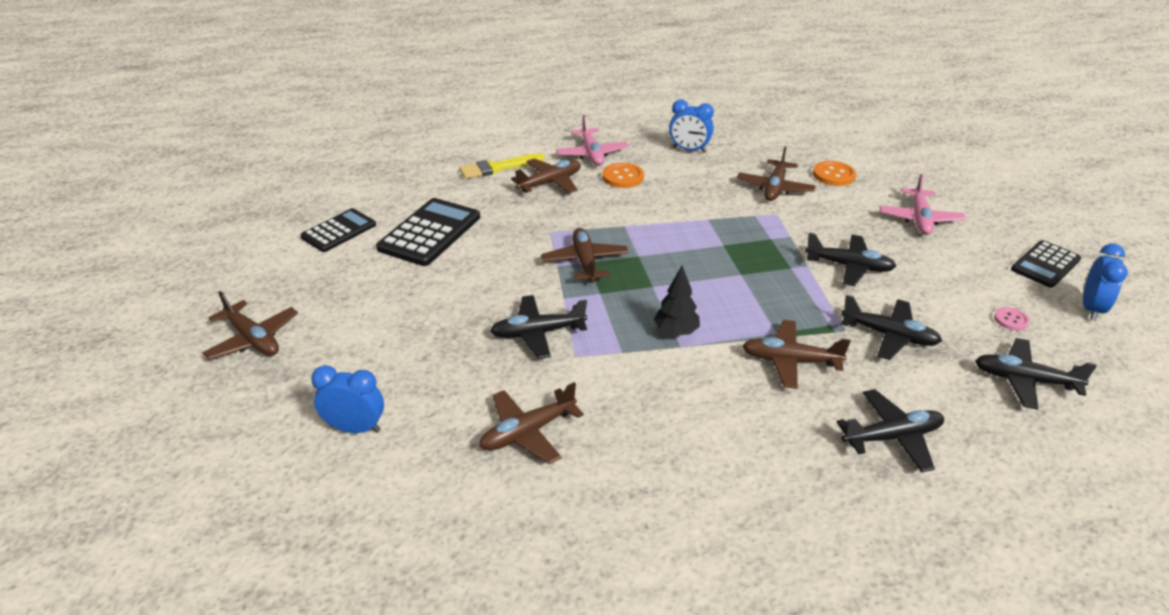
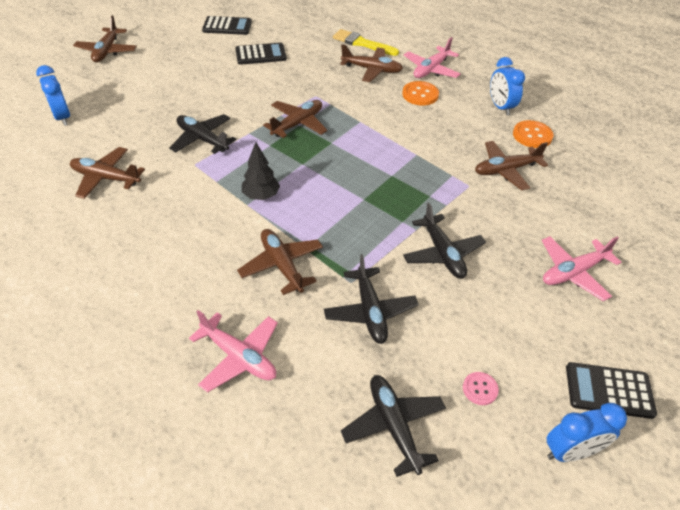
camera: 50 degrees right, 10 degrees up
black calculator [376,198,480,266] -> black calculator [235,43,287,65], size x0.66
orange button [813,161,856,186] -> orange button moved to [513,120,553,148]
black plane [837,389,944,473] -> pink plane [189,310,278,392]

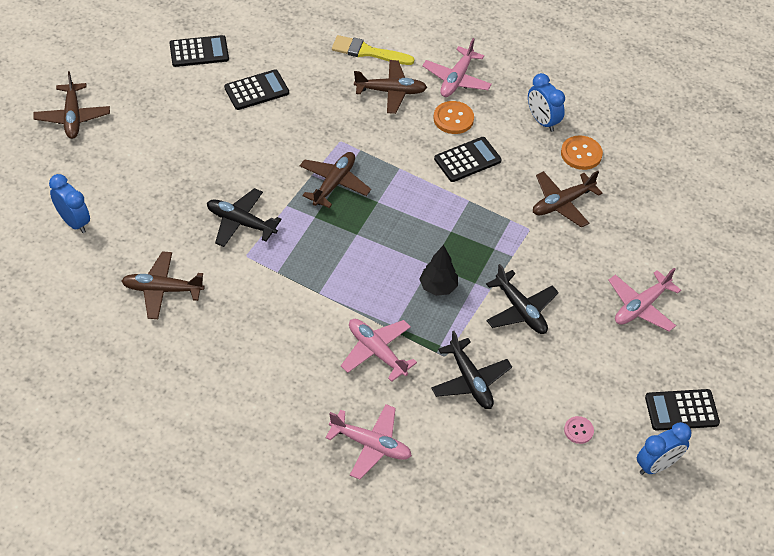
camera: 15 degrees left, 5 degrees up
brown plane [237,229,323,295] -> pink plane [341,319,417,382]
black tree [242,142,280,200] -> black tree moved to [419,245,458,296]
black plane [341,375,446,477] -> none
none -> black calculator [434,137,502,182]

